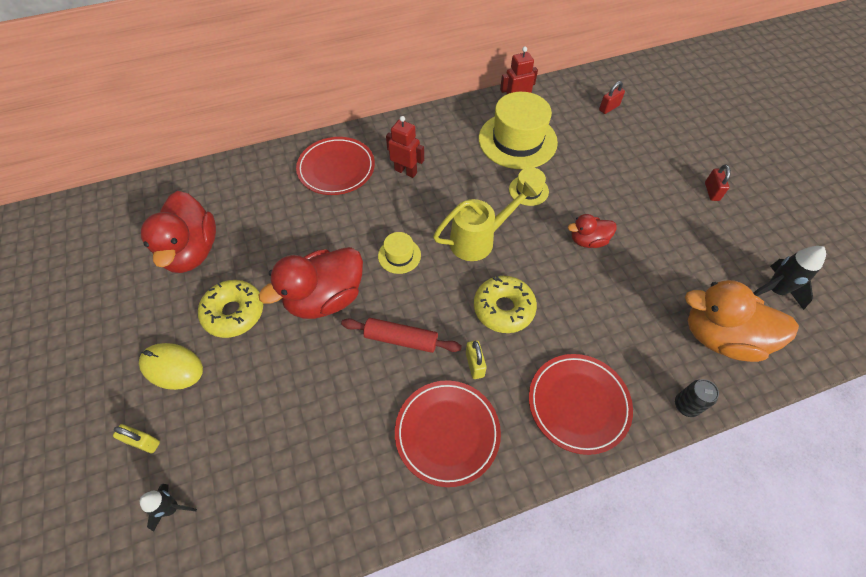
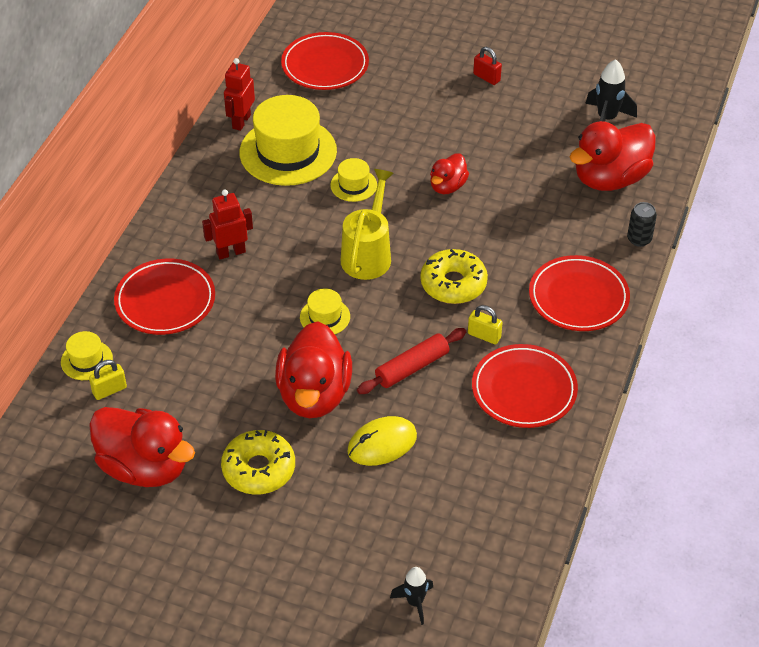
camera: 50 degrees left, 10 degrees down
yellow padlock [113,424,160,453] -> yellow padlock moved to [89,360,127,400]
yellow mouse [139,343,203,390] -> yellow mouse moved to [347,416,417,466]
red padlock [599,81,625,114] -> red plate [281,32,369,90]
orange duck [685,280,799,362] -> red duck [569,121,656,191]
none -> yellow hat [61,331,113,380]

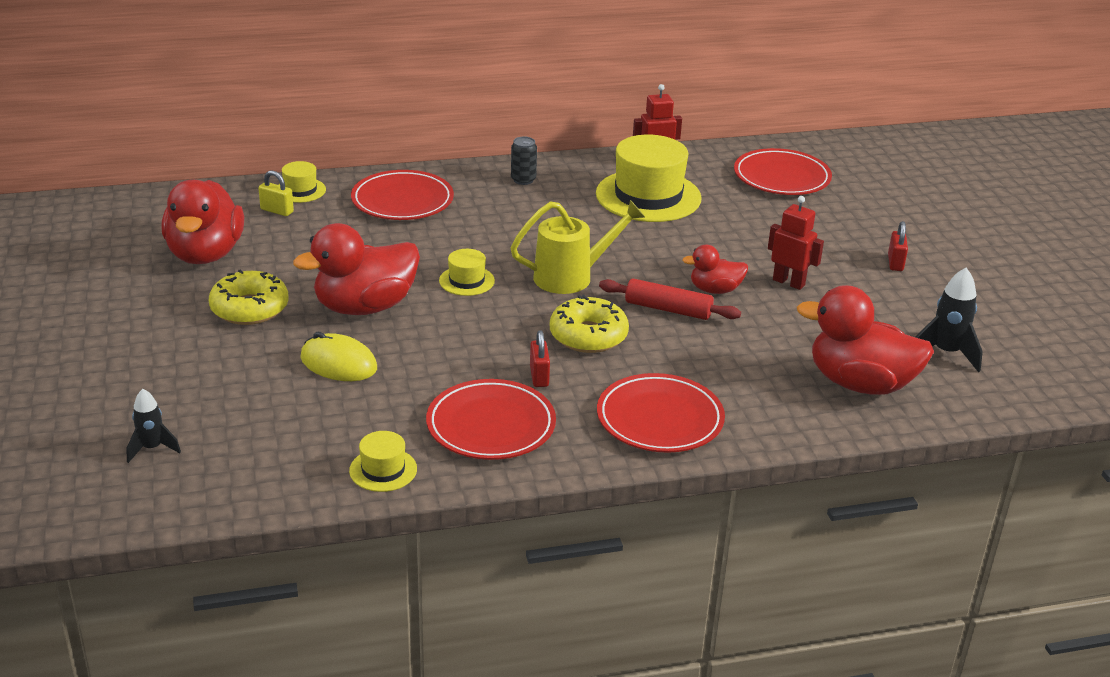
camera: 55 degrees right, 15 degrees down
red robot [202,190,253,259] -> red robot moved to [768,196,824,290]
yellow hat [330,158,377,202] -> yellow hat moved to [349,431,417,492]
red rolling pin [357,328,466,394] -> red rolling pin moved to [599,278,741,320]
yellow padlock [468,305,503,344] -> red padlock [530,331,550,387]
black can [627,202,657,247] -> black can moved to [511,137,537,185]

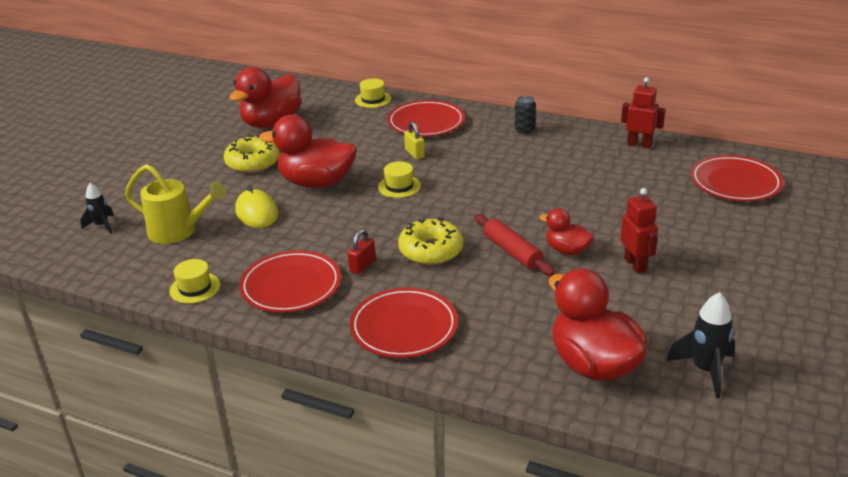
camera: 40 degrees right, 0 degrees up
yellow padlock [258,170,294,216] -> yellow padlock moved to [404,121,425,160]
yellow watering can [511,200,645,294] -> yellow watering can moved to [125,164,227,244]
yellow hat [596,135,702,222] -> none
red padlock [888,221,908,271] -> none

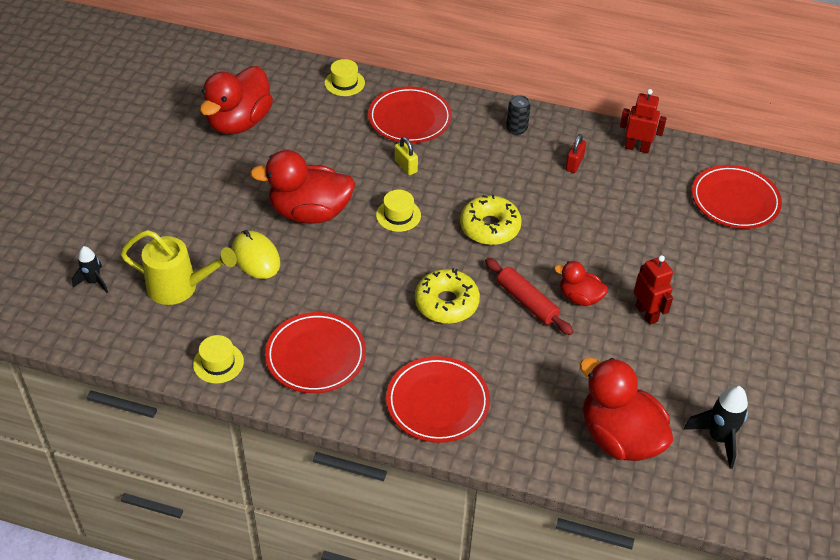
camera: 10 degrees left, 15 degrees up
yellow donut [224,135,280,173] -> yellow donut moved to [460,194,522,245]
red padlock [348,229,376,275] -> red padlock moved to [566,134,586,173]

